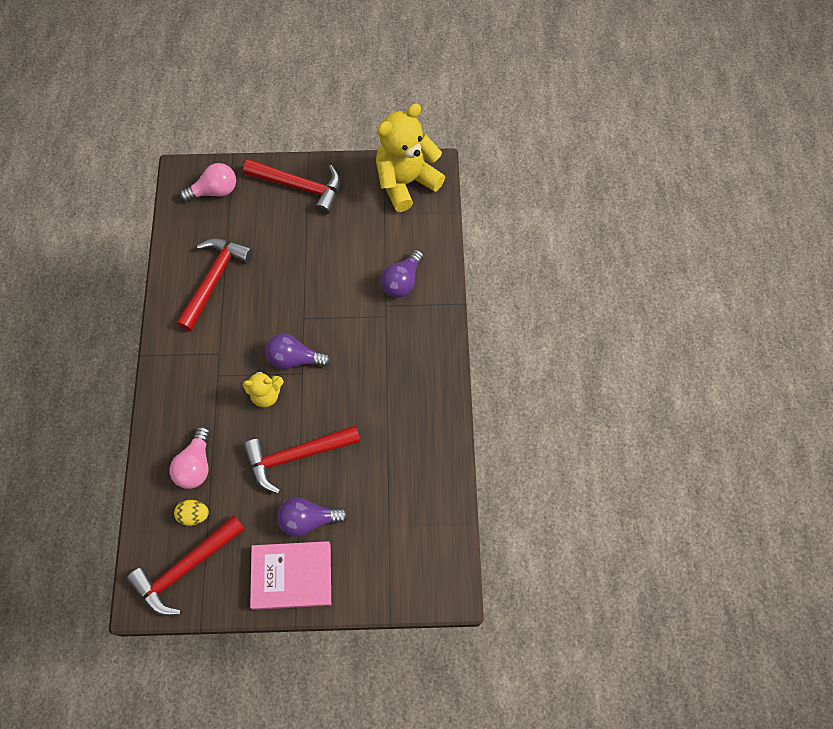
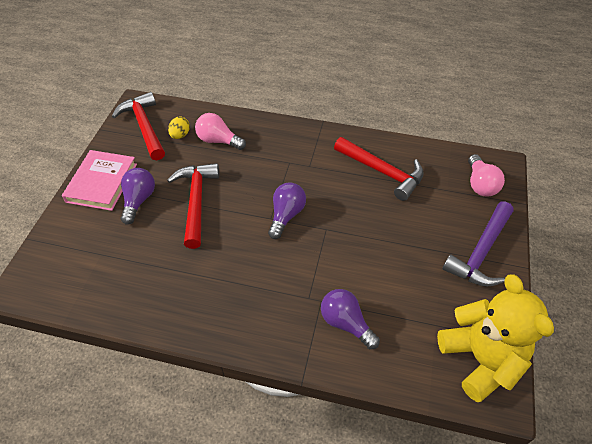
camera: 105 degrees right, 15 degrees down
red hammer [243,159,341,214] -> purple hammer [442,202,514,286]
yellow teddy bear [243,370,284,407] -> none

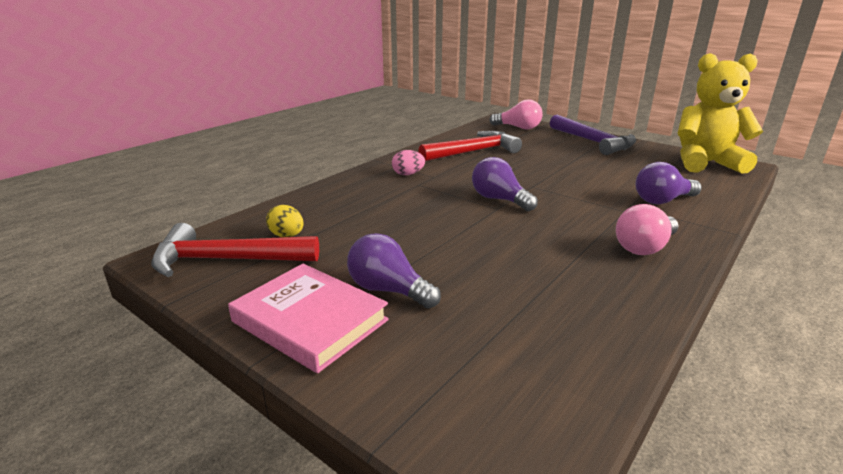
camera: 65 degrees left, 25 degrees down
red hammer [167,163,219,249] -> none
pink light bulb [195,113,246,150] -> pink light bulb moved to [616,204,679,255]
none -> pink egg [392,150,425,175]

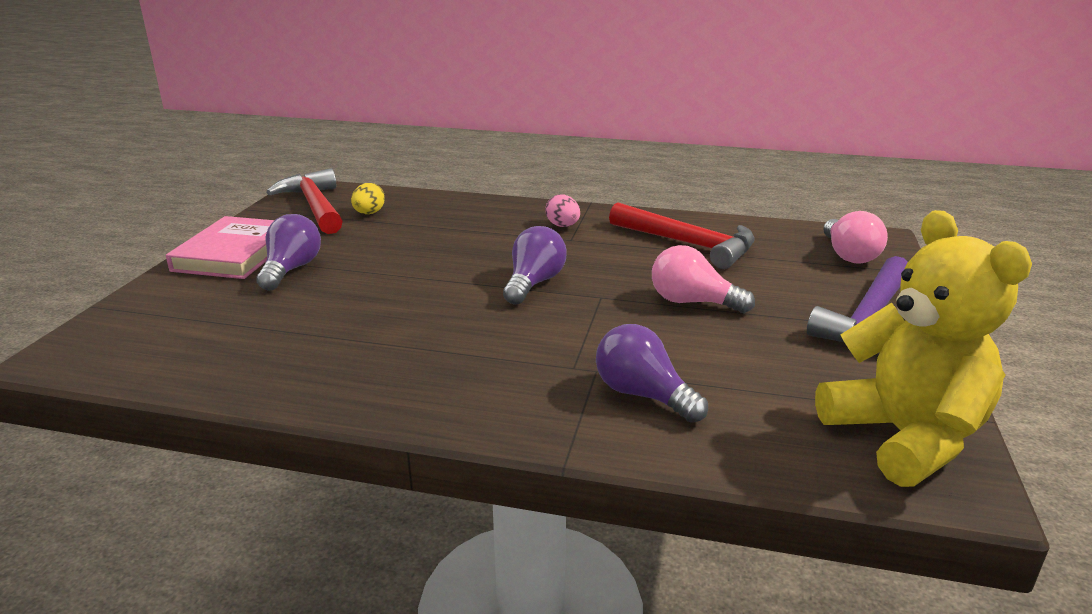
camera: 65 degrees right, 0 degrees up
pink light bulb [616,204,679,255] -> pink light bulb moved to [652,245,755,313]

